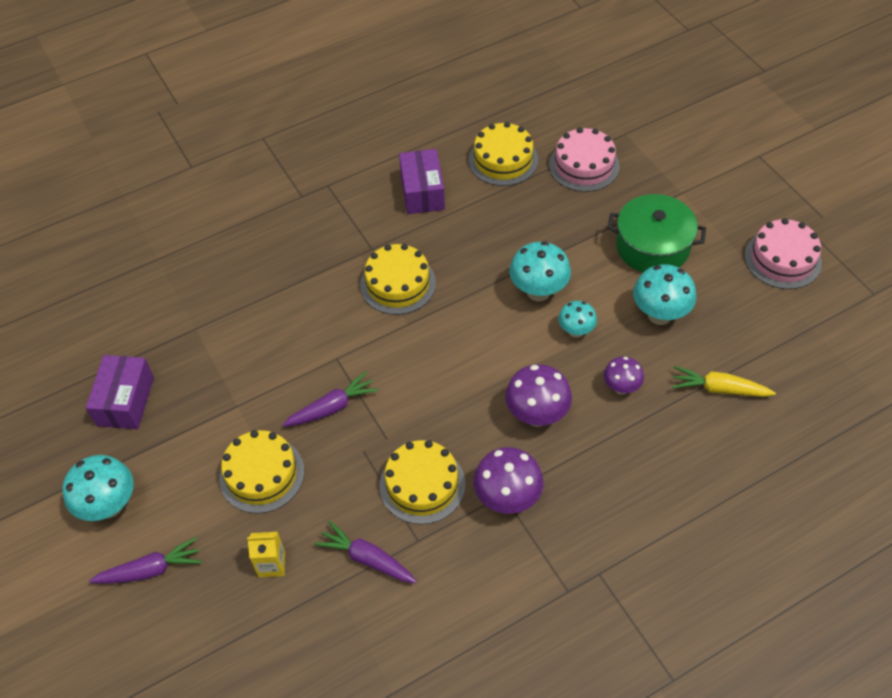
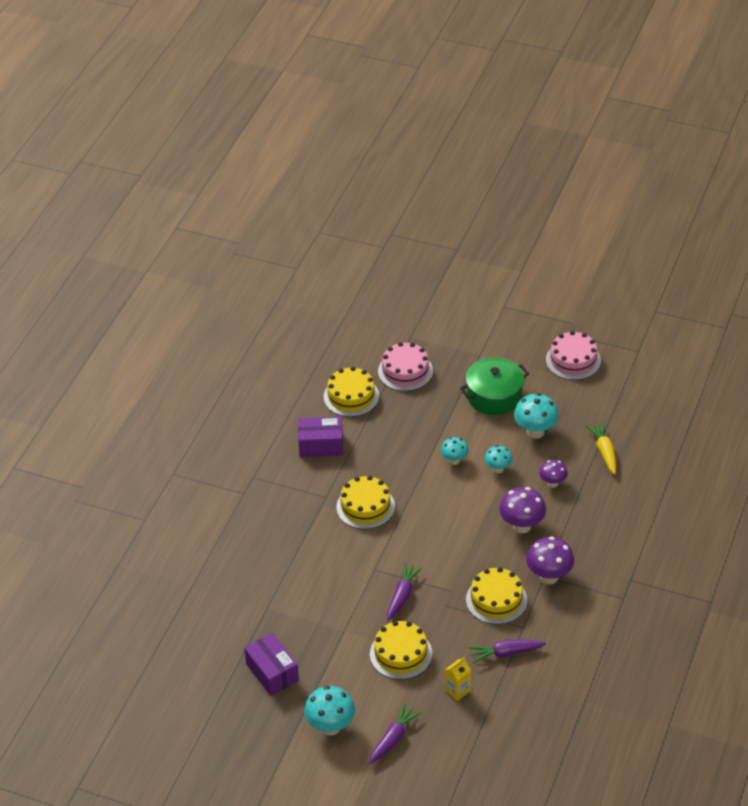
camera: 40 degrees left, 10 degrees down
purple box [399,149,445,214] -> purple box turned 45 degrees counterclockwise [298,417,343,457]
turquoise mushroom [509,241,571,301] -> turquoise mushroom [441,437,469,465], size x0.62
yellow carrot [672,366,776,397] -> yellow carrot turned 105 degrees clockwise [586,422,616,475]

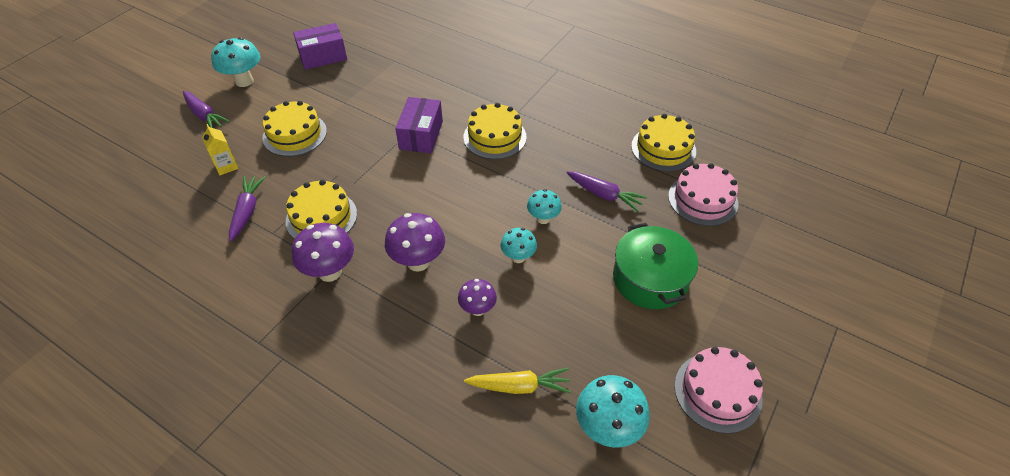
camera: 100 degrees right, 5 degrees up
purple box [298,417,343,457] -> purple box moved to [395,97,443,153]
purple carrot [387,562,423,621] -> purple carrot moved to [567,171,647,212]
turquoise mushroom [514,393,559,439] -> turquoise mushroom moved to [576,375,650,448]

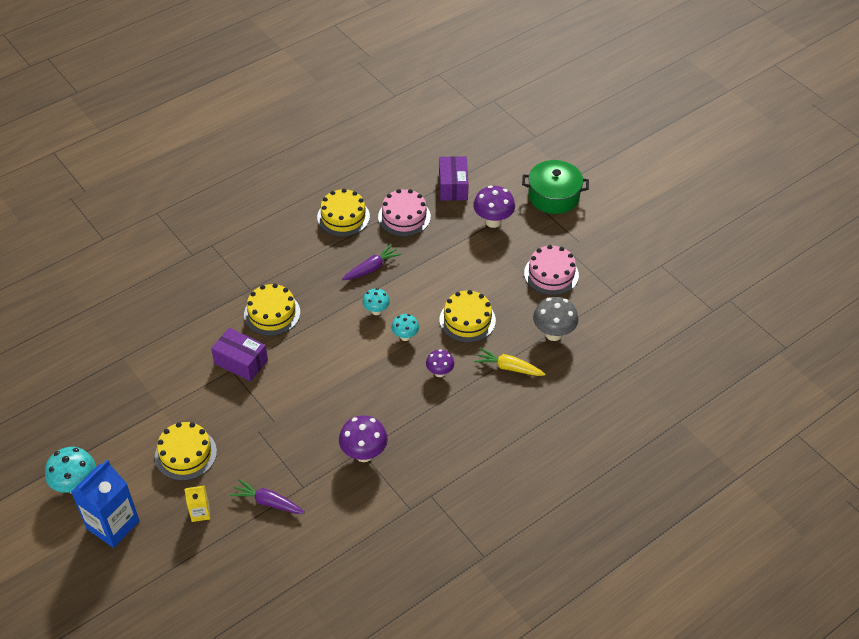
camera: 70 degrees left, 0 degrees up
purple carrot [183,91,230,128] -> blue carton [71,460,140,548]
yellow cake [286,180,357,239] -> yellow cake moved to [439,290,496,342]
purple box [293,23,347,70] -> purple box moved to [439,156,469,201]
purple mushroom [385,213,445,272] -> purple mushroom moved to [473,185,515,228]
yellow carrot [464,367,571,394] -> yellow carrot turned 90 degrees counterclockwise [474,348,545,376]
turquoise mushroom [576,375,650,448] -> grey mushroom [533,297,578,341]
green pot [613,223,698,309] -> green pot moved to [522,160,589,214]

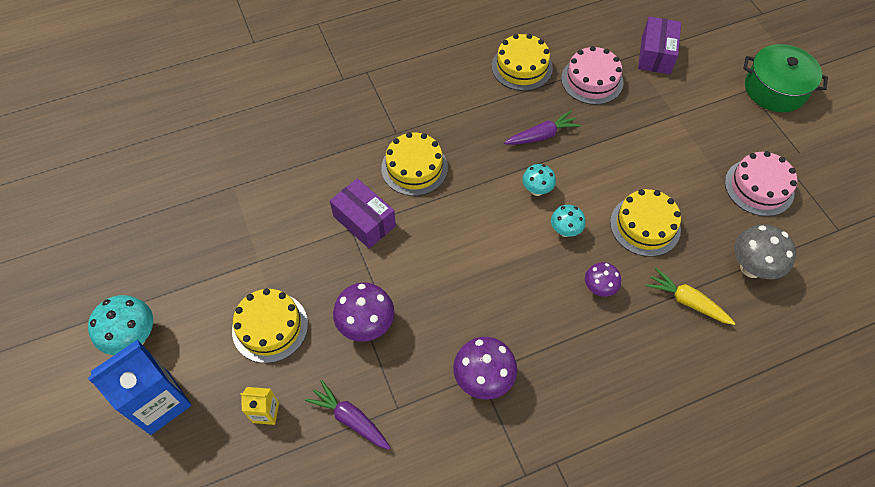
camera: 15 degrees right, 10 degrees up
purple mushroom [473,185,515,228] -> purple mushroom moved to [333,282,394,342]

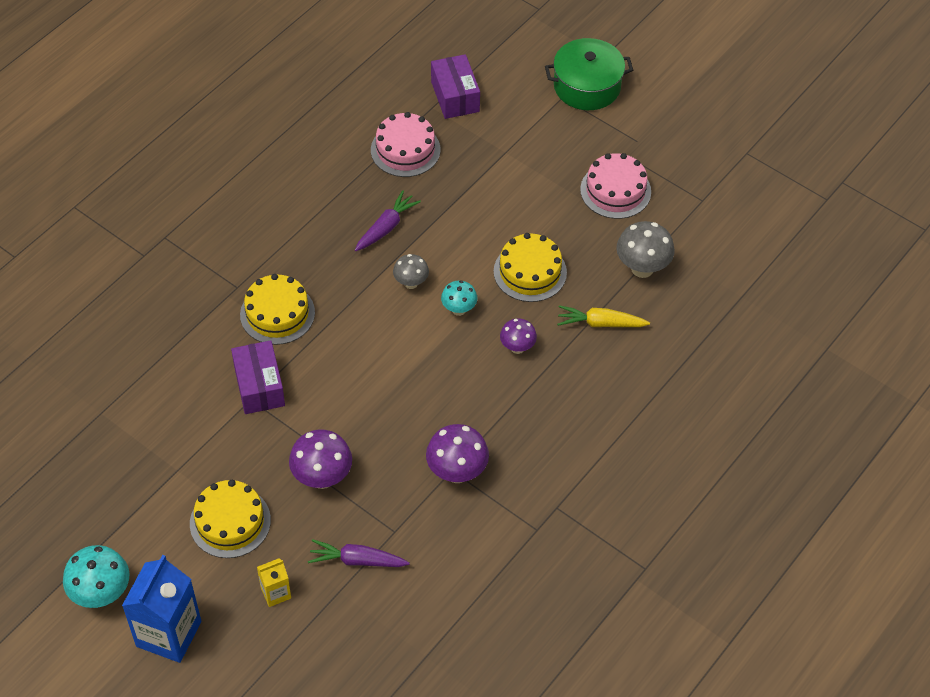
camera: 30 degrees left, 5 degrees down
purple box [330,178,396,249] -> purple box turned 60 degrees clockwise [231,340,285,414]
yellow cake [492,34,553,91] -> none
turquoise mushroom [522,164,556,196] -> grey mushroom [393,254,429,289]

